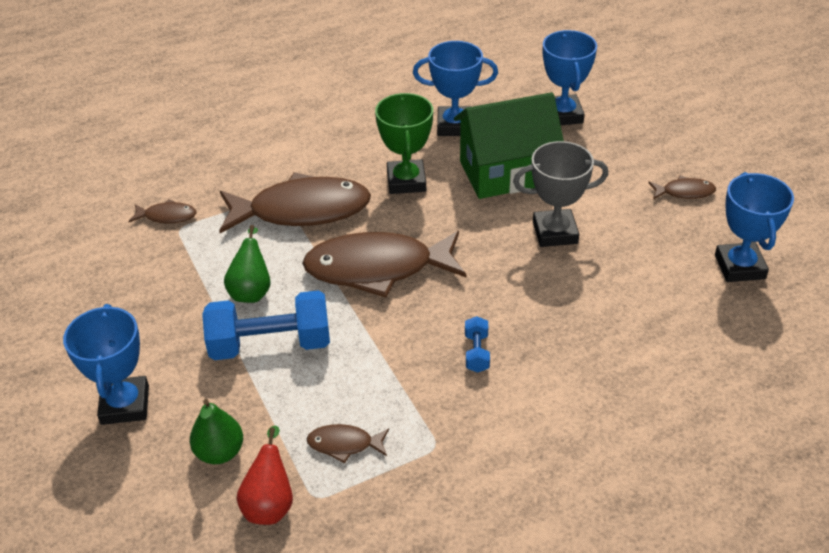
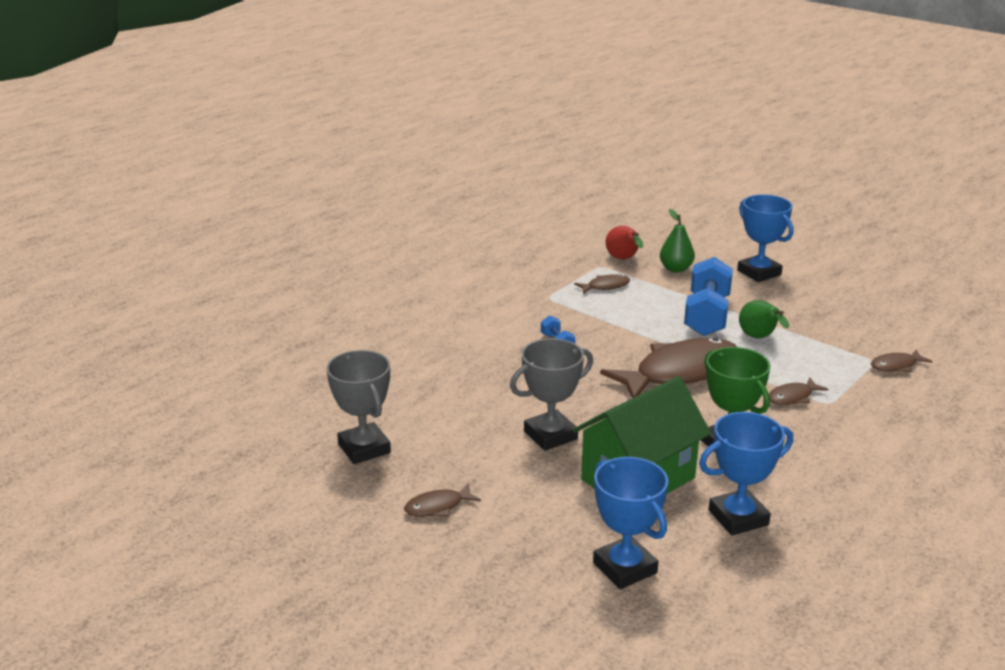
camera: 155 degrees right, 15 degrees down
blue dumbbell [202,290,330,360] -> blue dumbbell turned 45 degrees counterclockwise [684,257,733,336]
brown fish [219,172,371,233] -> brown fish [769,378,828,405], size x0.44
blue trophy [715,172,794,282] -> grey trophy [327,350,391,464]

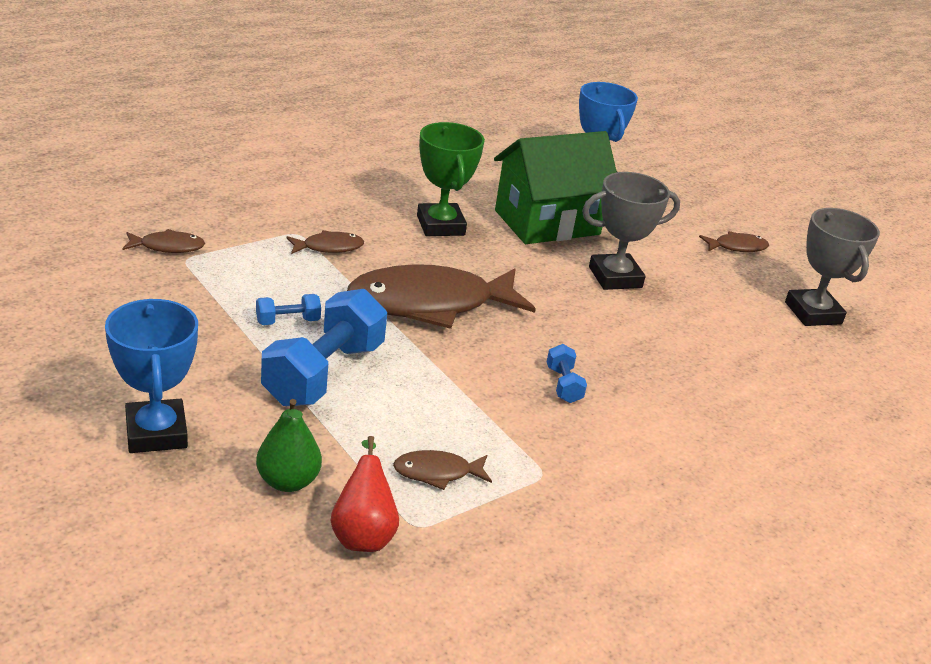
camera: 170 degrees left, 5 degrees up
blue trophy [699,412,793,536] -> none
green pear [739,300,789,339] -> blue dumbbell [256,294,321,325]

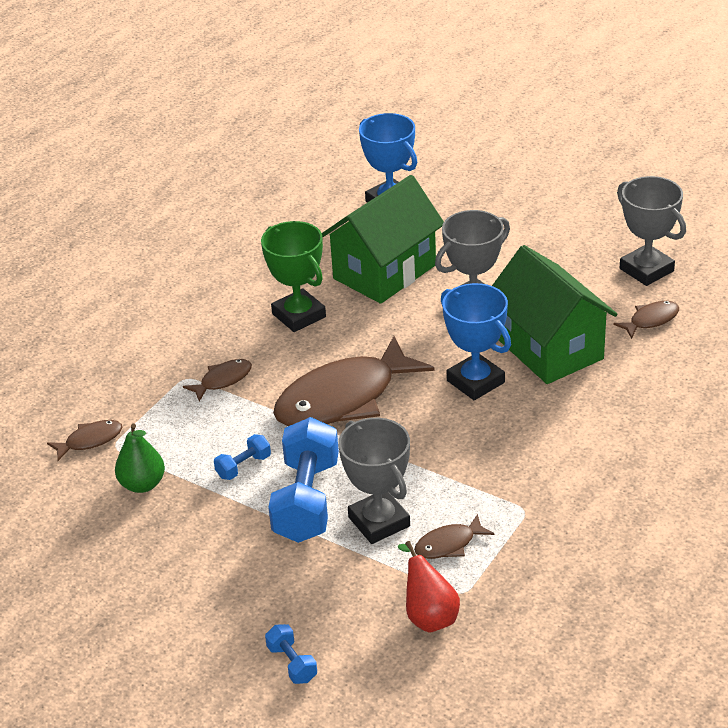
camera: 15 degrees left, 5 degrees up
blue trophy [105,299,198,453] -> blue trophy moved to [441,283,511,400]
green pear [256,399,322,492] -> green pear moved to [115,423,165,493]
blue dumbbell [547,344,587,403] -> blue dumbbell moved to [265,624,317,684]
brown fish [699,231,769,252] -> brown fish moved to [613,301,679,339]
none -> grey trophy [338,418,410,544]
none -> green house [492,245,617,384]

